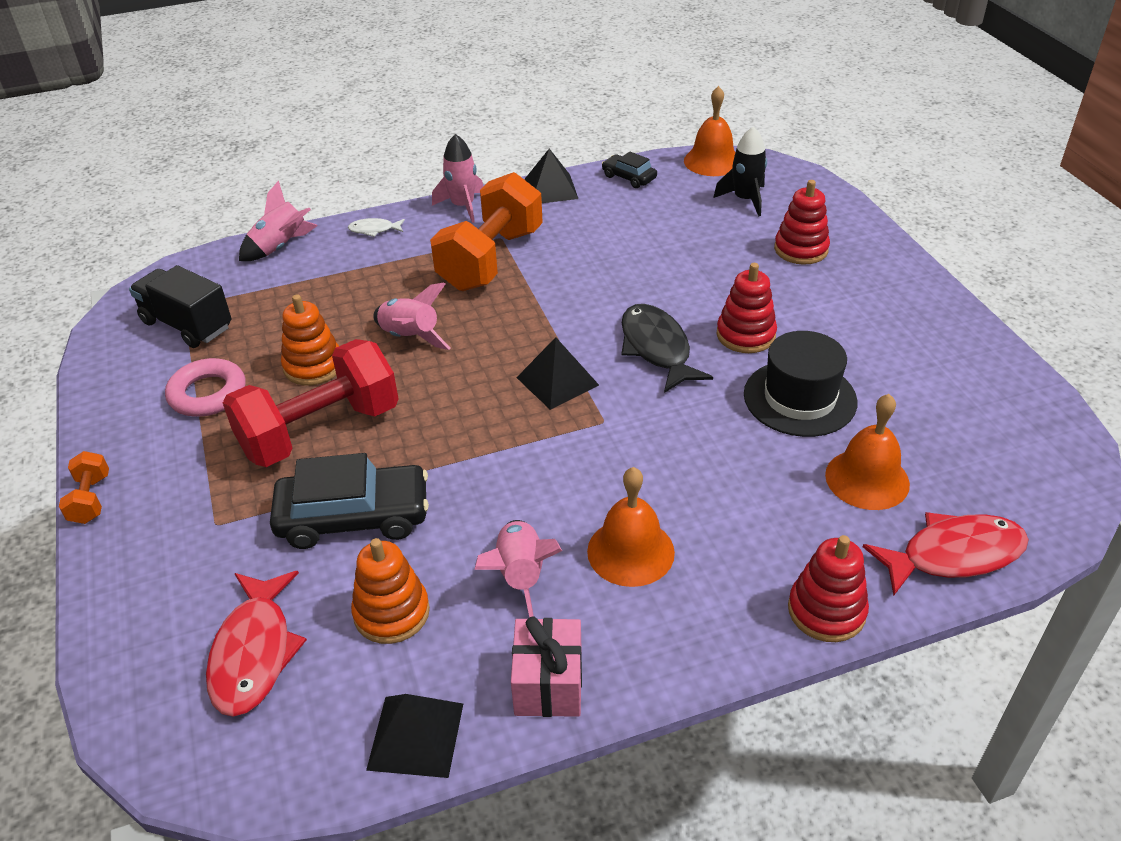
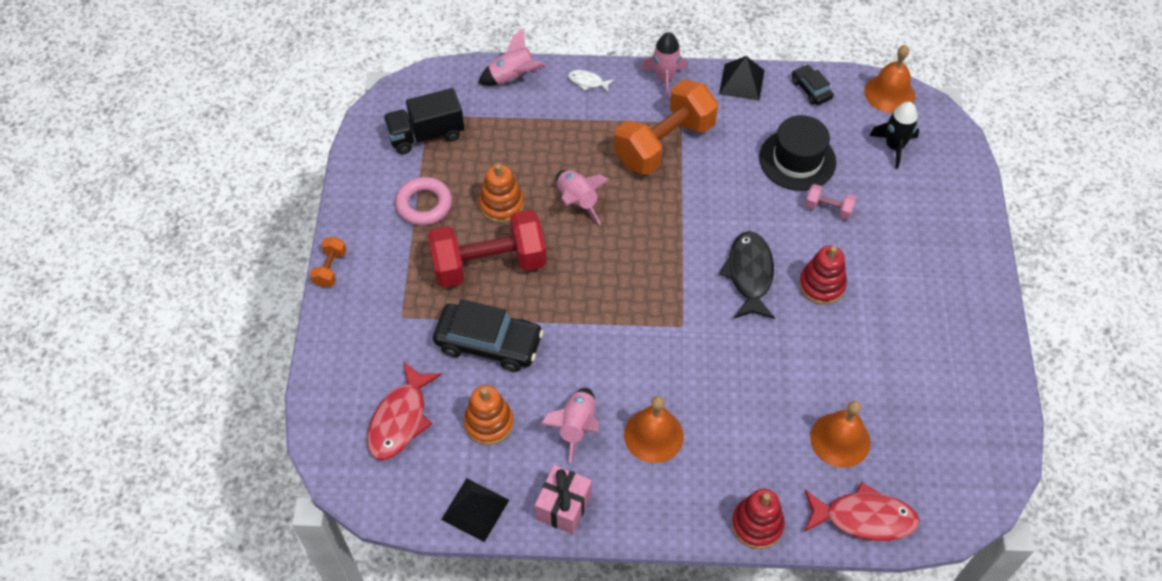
camera: 20 degrees right, 15 degrees up
black truck [129,265,232,348] -> black truck turned 75 degrees counterclockwise [383,88,464,154]
black pyramid [516,337,599,410] -> none
black hat [744,331,857,437] -> black hat moved to [759,115,836,191]
red stacking toy [774,180,830,265] -> none
none -> pink dumbbell [805,184,856,220]

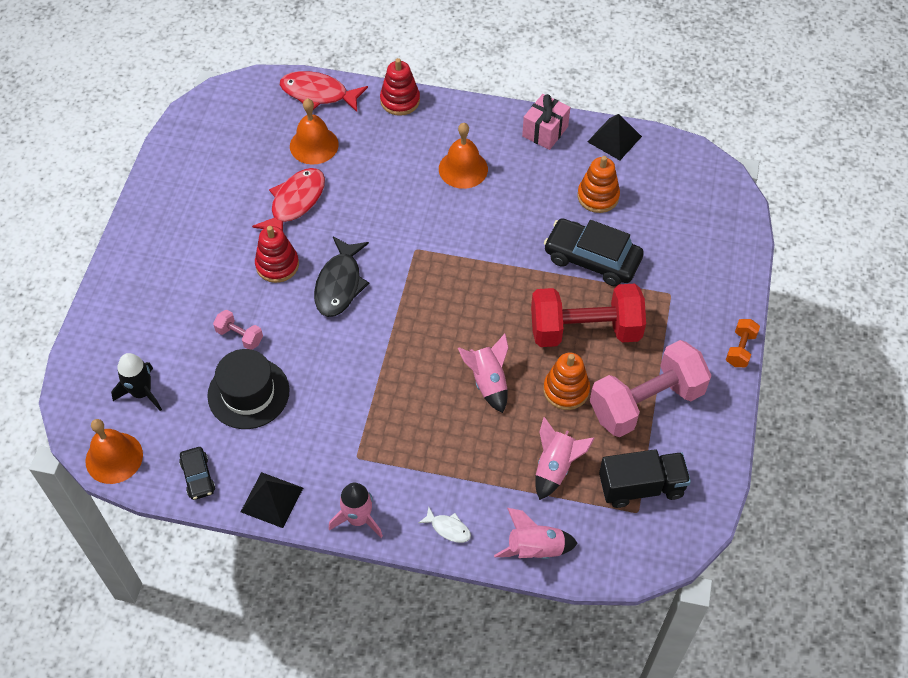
camera: 170 degrees left, 0 degrees up
red fish [367,361,442,460] -> red fish moved to [252,168,325,231]
pink ring [395,177,452,226] -> pink dumbbell [590,340,712,437]
pink rocket [541,388,599,464] -> pink rocket moved to [535,417,595,500]
orange dumbbell [614,79,718,175] -> none

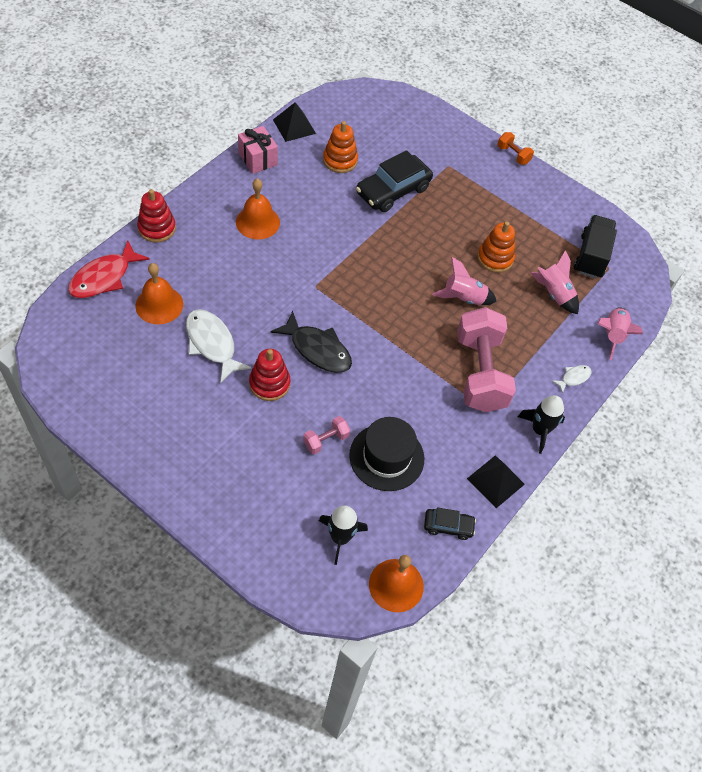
camera: 70 degrees left, 0 degrees up
red fish [252,168,325,231] -> white fish [186,309,252,384]
pink rocket [329,483,383,538] -> black rocket [518,395,565,454]
red dumbbell [531,284,646,347] -> none
pink dumbbell [590,340,712,437] -> pink dumbbell moved to [457,307,516,412]

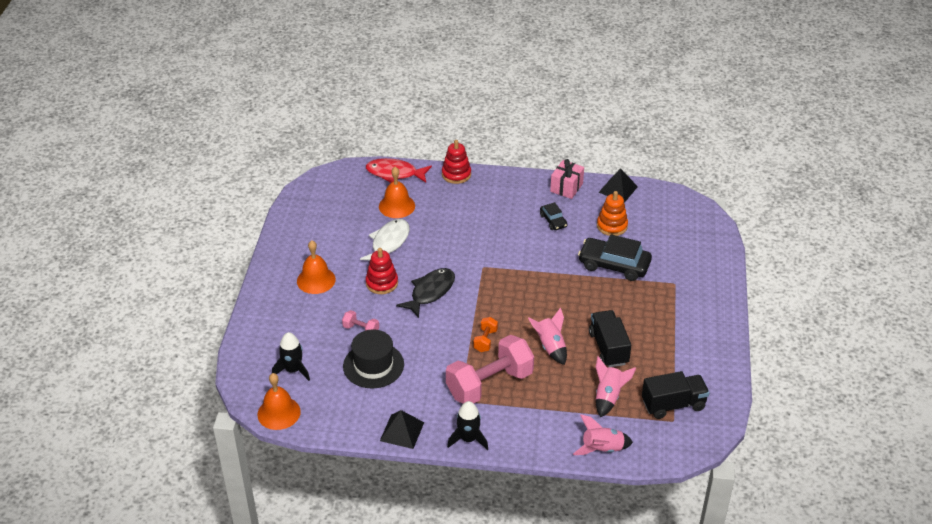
camera: 65 degrees right, 15 degrees down
orange bell [236,179,280,239] -> orange bell moved to [297,240,336,294]
black fish [270,311,352,373] -> black fish turned 150 degrees counterclockwise [396,268,455,318]
black car [424,507,476,540] -> black car moved to [540,202,567,230]
orange stacking toy [477,221,515,273] -> black truck [589,310,631,367]
orange dumbbell [497,132,534,165] -> orange dumbbell moved to [473,317,498,352]
white fish [552,365,592,394] -> none

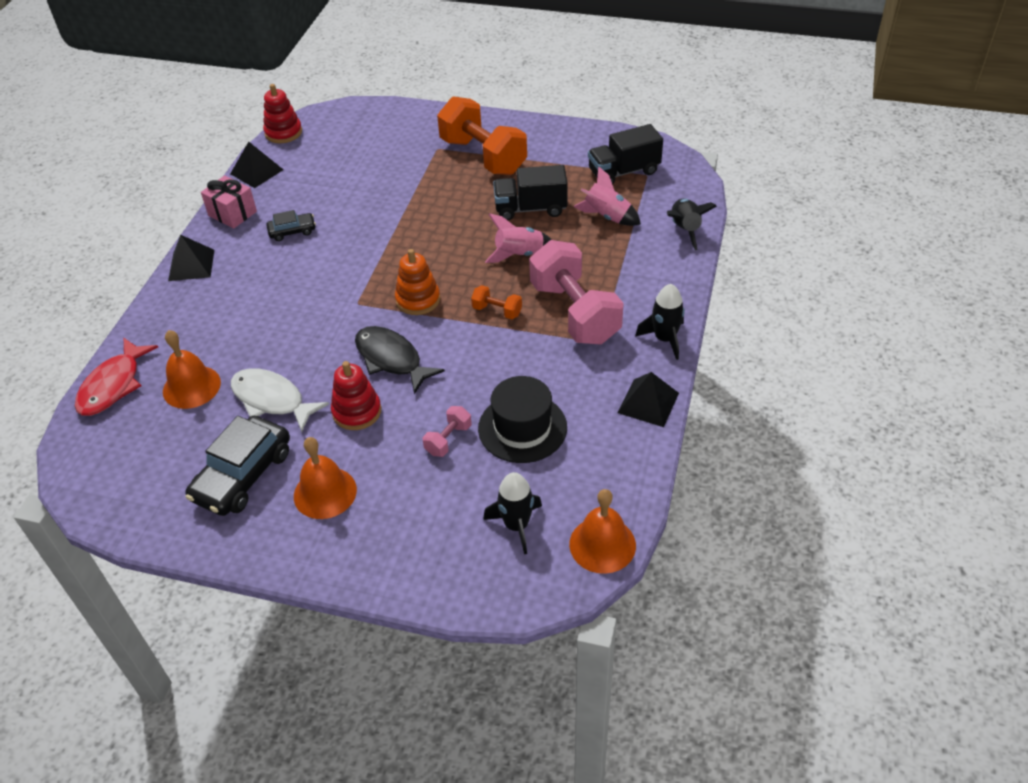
camera: 80 degrees left, 5 degrees up
red stacking toy [442,140,471,184] -> red stacking toy moved to [263,84,302,143]
pink rocket [573,415,633,455] -> black rocket [667,199,717,250]
black car [578,235,652,281] -> black car moved to [185,416,290,516]
orange stacking toy [597,191,628,236] -> orange stacking toy moved to [395,249,440,315]
black truck [642,371,709,419] -> black truck turned 105 degrees counterclockwise [588,124,663,185]
none -> black pyramid [168,235,214,281]
none -> orange dumbbell [437,96,527,175]

